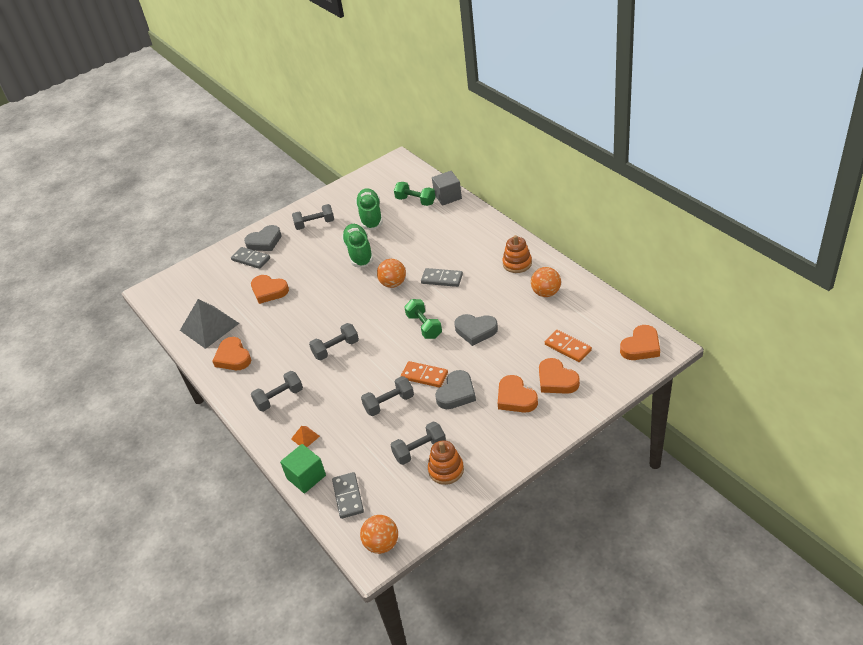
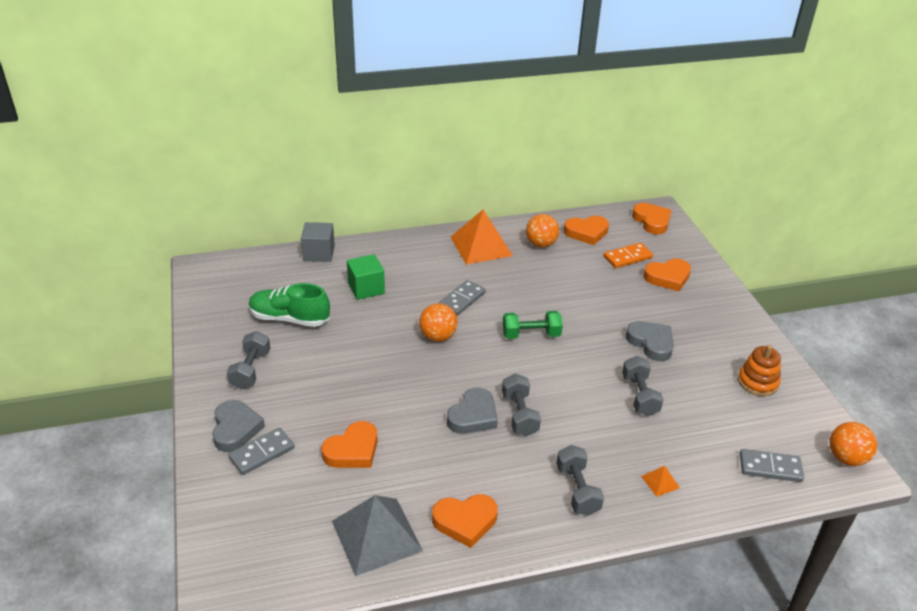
camera: 75 degrees left, 5 degrees down
green cube [280,444,326,493] -> green cube moved to [347,254,385,300]
green shoe [341,224,374,267] -> none
grey dumbbell [391,422,446,465] -> none
green dumbbell [394,182,435,206] -> none
orange domino [401,361,448,388] -> none
grey heart [455,314,498,346] -> grey heart moved to [447,387,498,434]
orange heart [498,375,538,413] -> orange heart moved to [564,216,609,245]
orange stacking toy [502,235,532,273] -> orange pyramid [450,210,513,265]

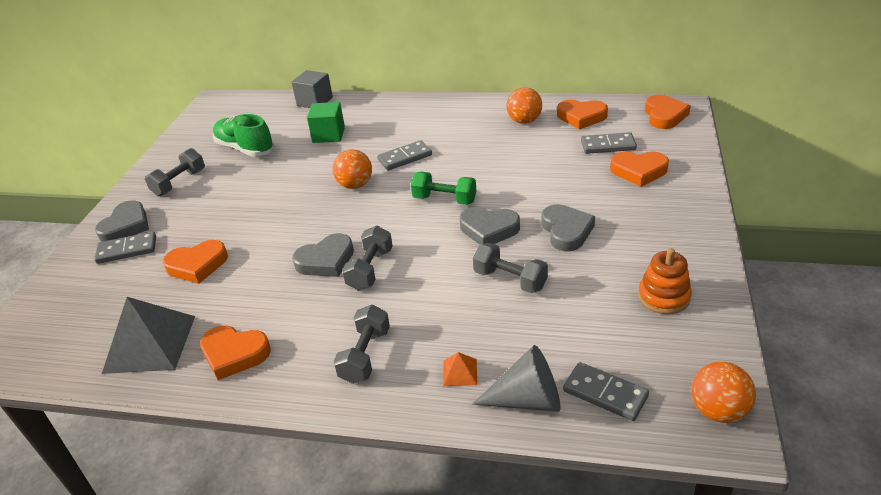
camera: 30 degrees right, 0 degrees up
orange pyramid [450,210,513,265] -> none
orange domino [603,243,653,268] -> grey domino [581,132,637,154]
grey dumbbell [622,356,664,416] -> grey dumbbell turned 75 degrees counterclockwise [473,243,548,293]
none -> grey heart [460,207,520,245]
none -> grey cone [472,345,560,412]

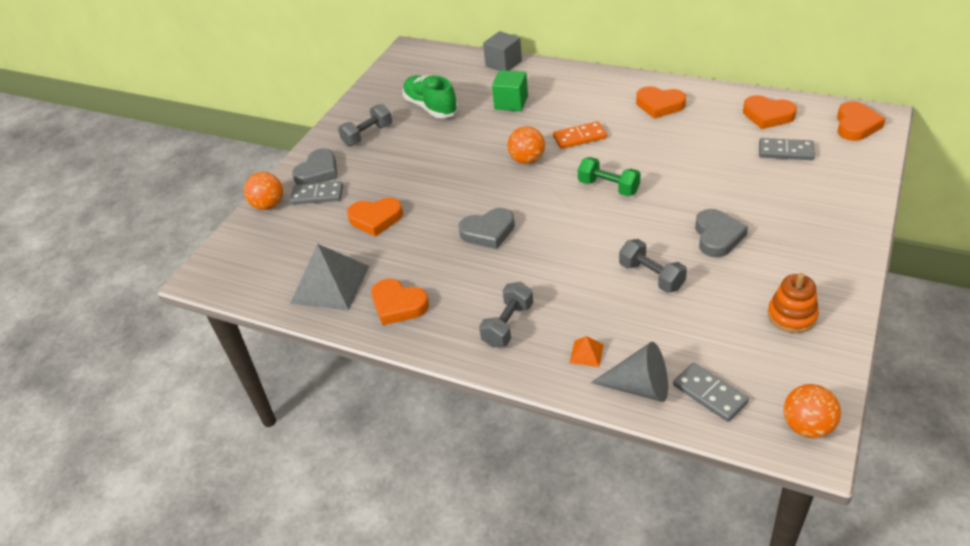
camera: 15 degrees right, 5 degrees up
grey dumbbell [342,226,393,291] -> none
grey domino [377,140,432,170] -> orange domino [553,121,607,149]
grey heart [460,207,520,245] -> none
orange ball [506,87,542,124] -> orange ball moved to [244,172,283,210]
orange heart [610,152,669,187] -> orange heart moved to [636,86,686,119]

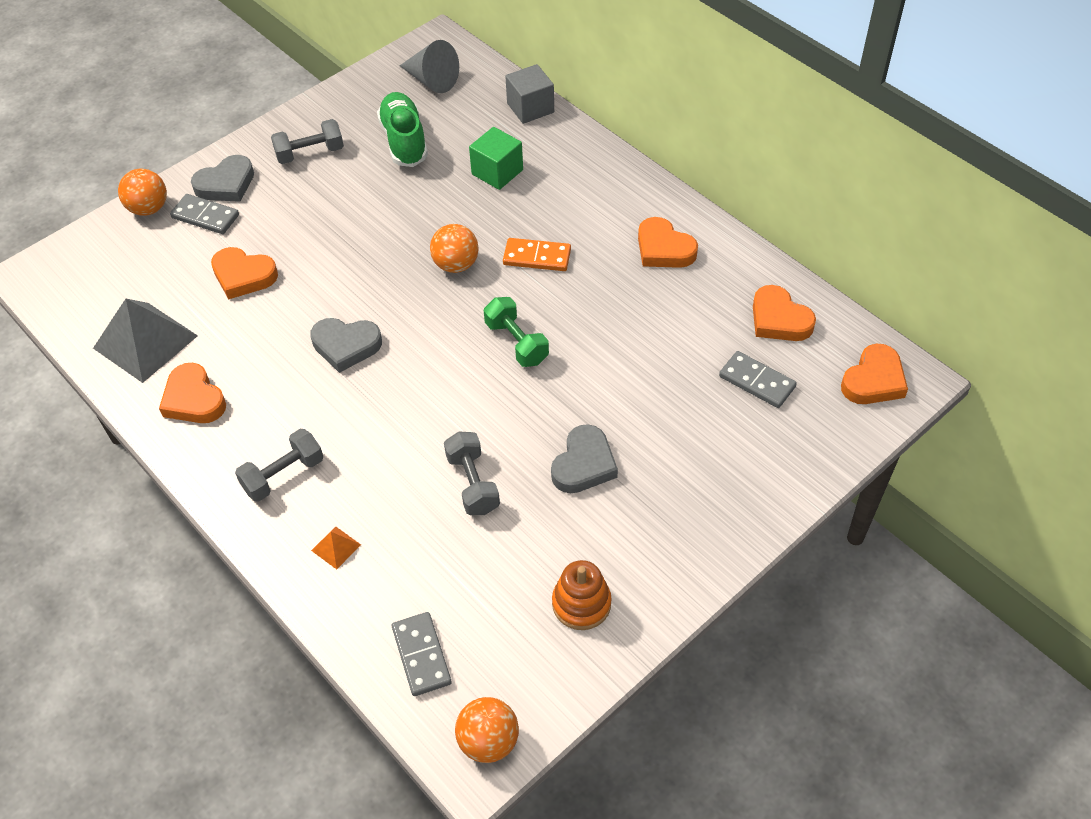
camera: 20 degrees right, 10 degrees up
grey cone [591,342,668,402] -> grey cone moved to [400,40,459,93]

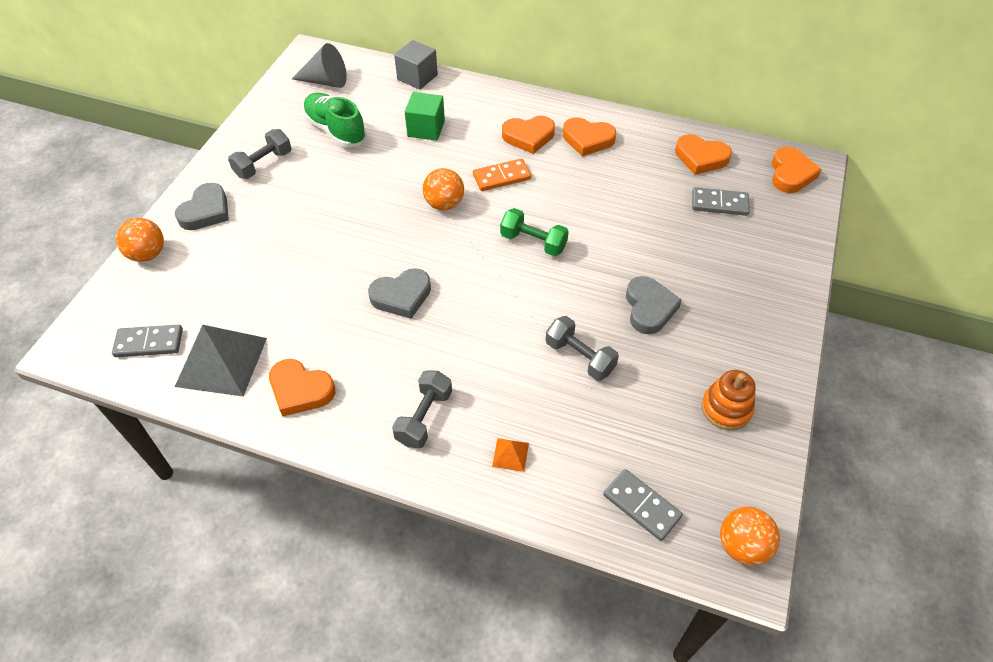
camera: 30 degrees left, 0 degrees up
grey domino [170,194,239,234] -> grey domino moved to [112,325,183,357]
orange heart [211,247,278,299] -> orange heart moved to [502,116,555,154]

